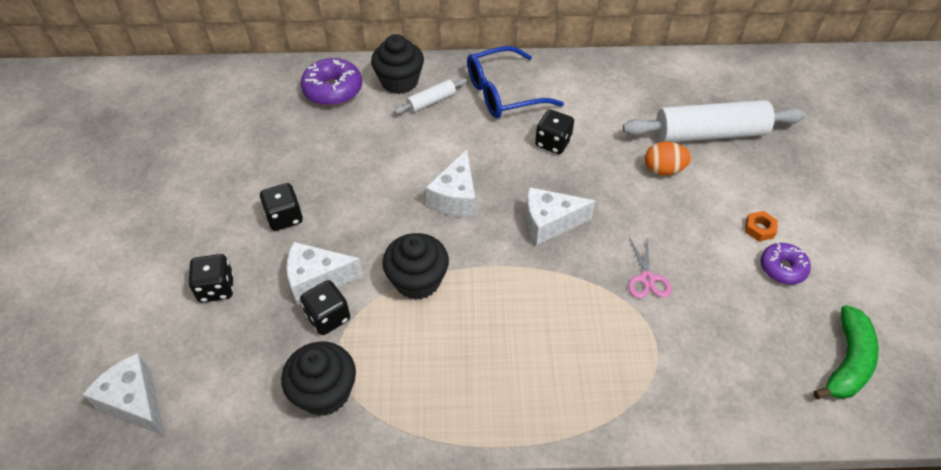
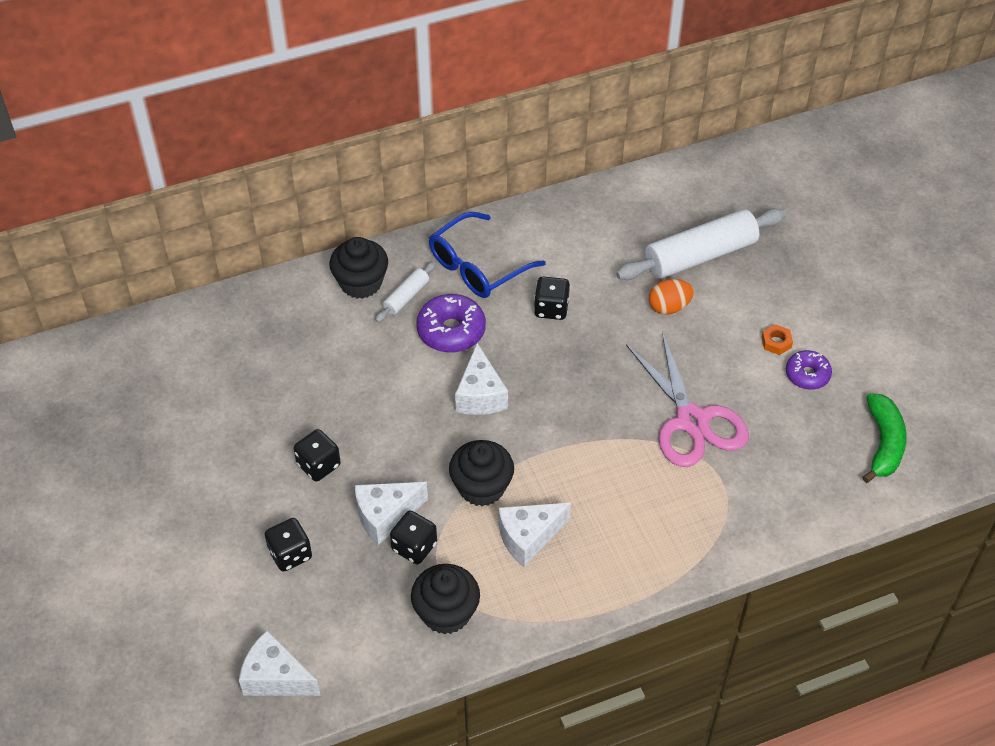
camera: 20 degrees left, 0 degrees up
purple donut [301,58,362,106] -> purple donut moved to [416,294,486,353]
white cheese [526,187,595,246] -> white cheese moved to [499,503,571,568]
pink scissors [628,237,672,298] -> pink scissors [626,332,749,467], size x2.22

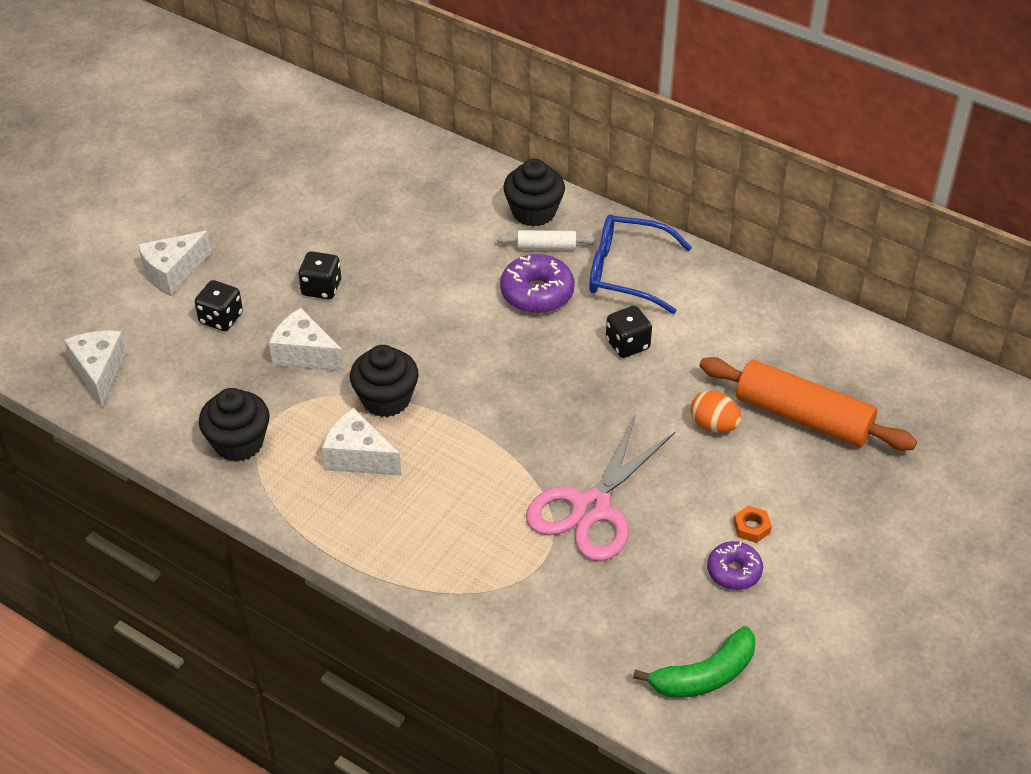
camera: 55 degrees right, 5 degrees down
black dice [390,510,437,564] -> none
white cheese [455,343,508,415] -> white cheese moved to [138,231,211,296]
white rolling pin [616,208,786,280] -> orange rolling pin [700,357,917,451]

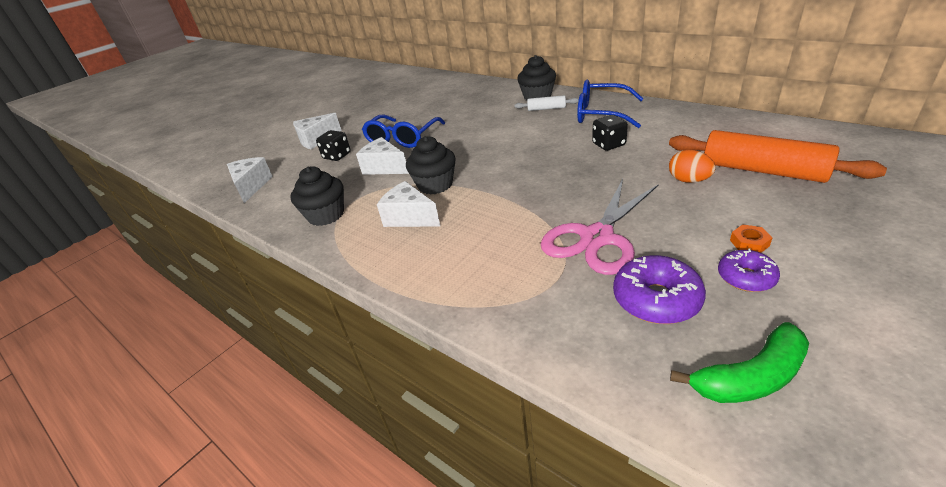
camera: 10 degrees right, 10 degrees down
black dice [298,251,341,299] -> blue glasses [362,115,445,148]
purple donut [500,254,575,313] -> purple donut moved to [613,255,706,324]

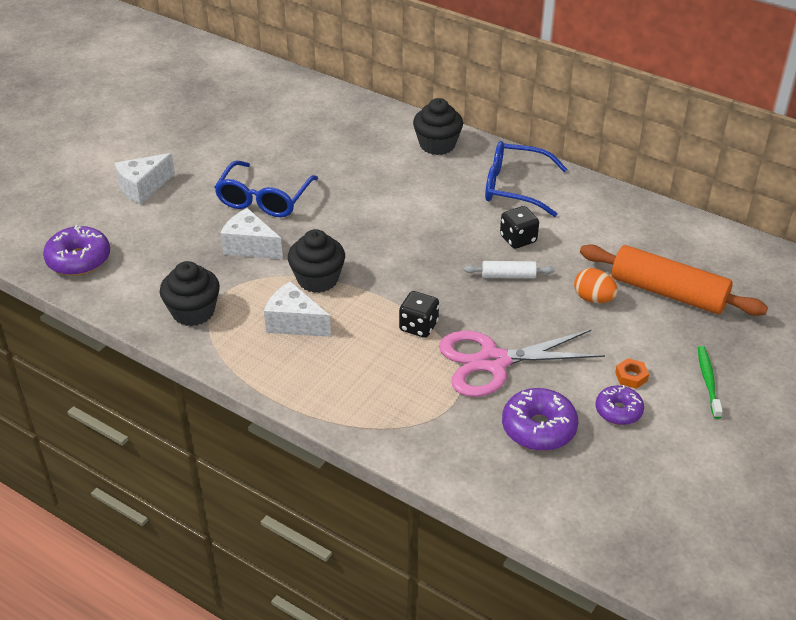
camera: 10 degrees left, 5 degrees up
white cheese [227,157,273,203] -> purple donut [43,225,110,276]
black dice [316,130,351,161] -> black dice moved to [399,291,439,338]
white rolling pin [515,95,579,111] -> white rolling pin moved to [464,261,555,278]
pink scissors [541,179,659,275] -> pink scissors turned 45 degrees clockwise [439,330,605,397]
green banana [670,322,809,403] -> none
none -> green toothbrush [698,346,723,419]

